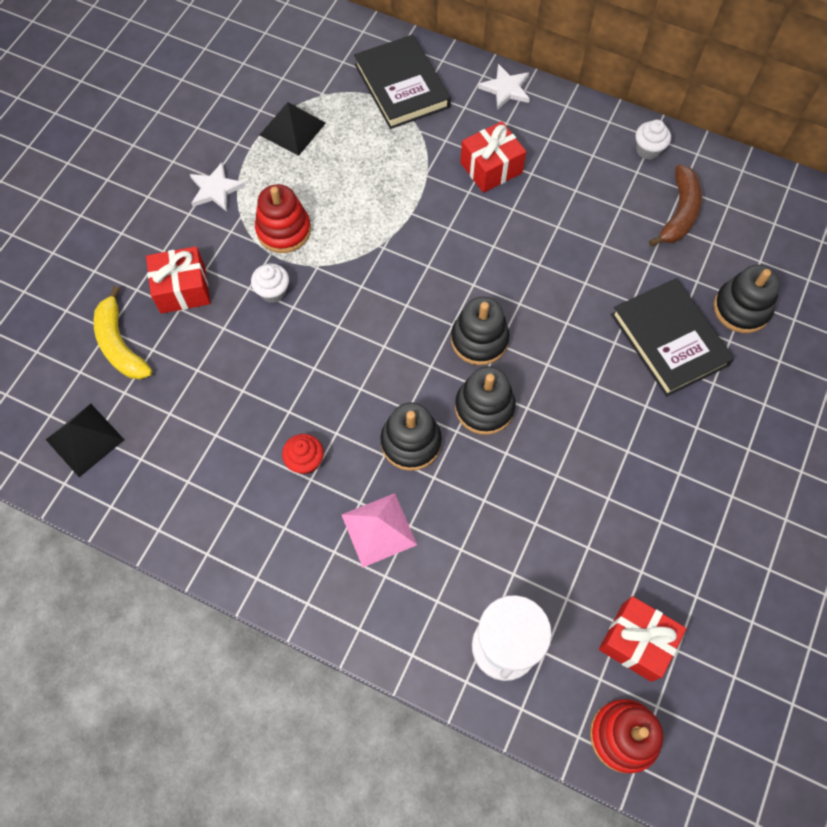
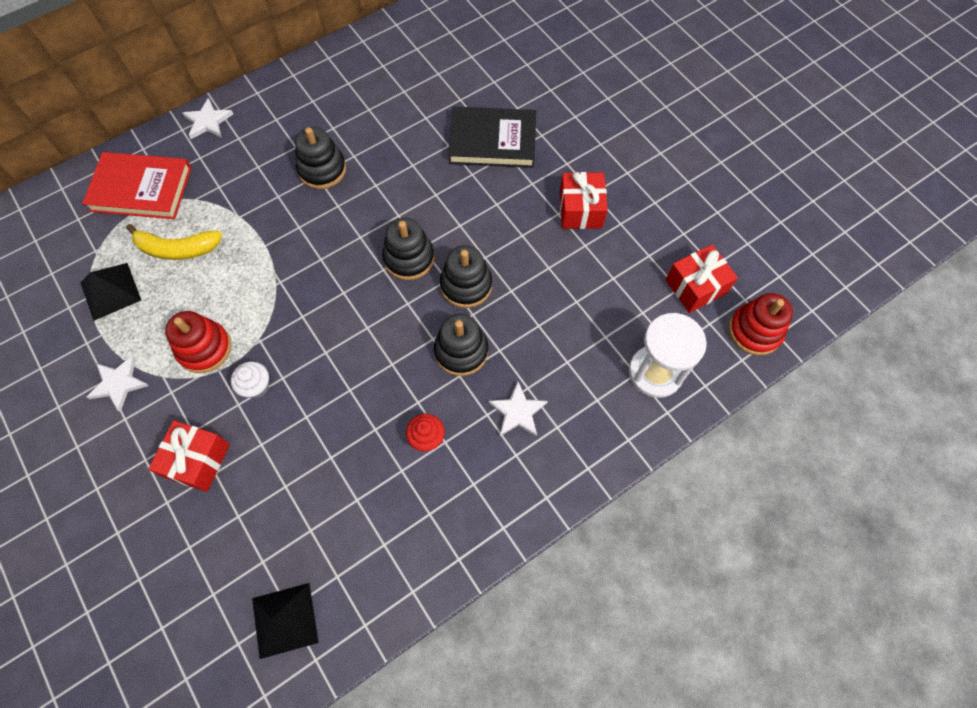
camera: 60 degrees left, 0 degrees up
yellow banana [94,286,152,379] -> yellow banana moved to [126,224,222,260]
pink pyramid [341,493,417,567] -> white star [489,382,548,436]
black book [354,34,451,129] -> red book [82,152,192,219]
red gift [460,121,526,193] -> red gift moved to [560,172,608,229]
white cupcake [636,120,671,160] -> none
brown banana [649,164,702,247] -> none
black stacking toy [714,264,781,333] -> black stacking toy moved to [295,127,346,189]

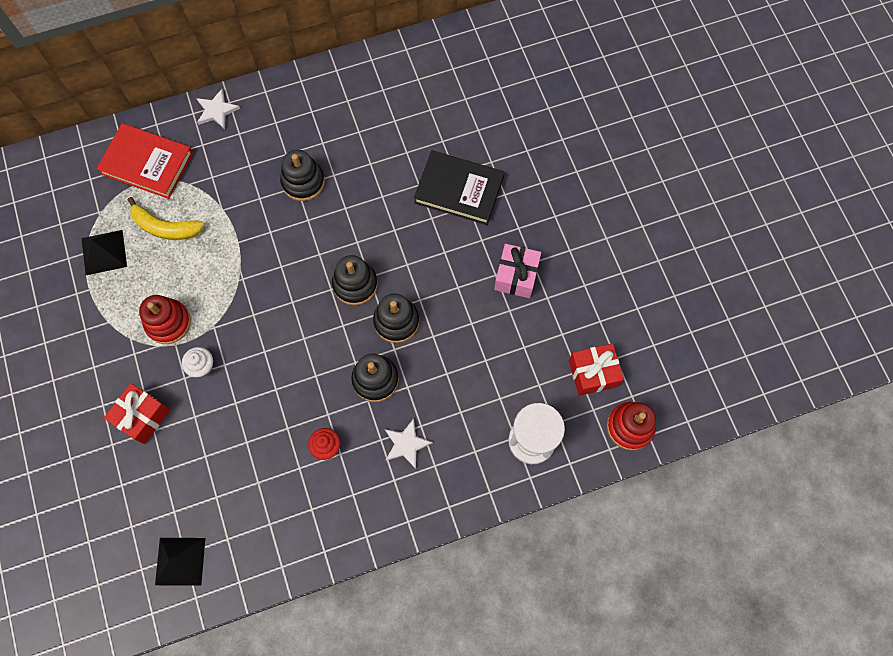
camera: 15 degrees right, 5 degrees up
white star [87,355,149,412] -> none
red gift [560,172,608,229] -> pink gift [494,244,541,298]

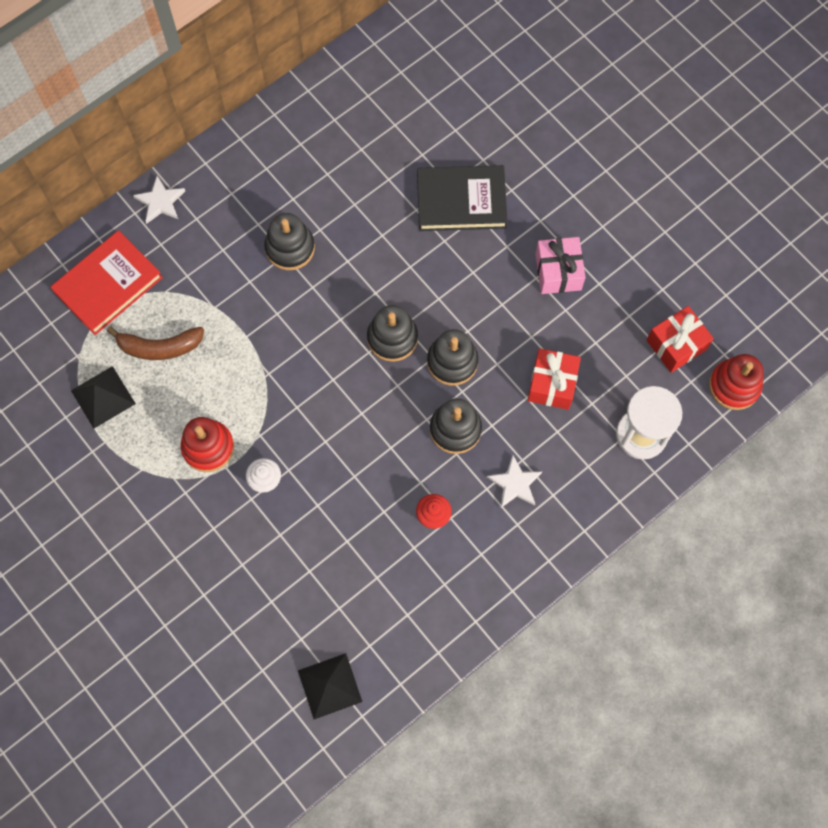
camera: 20 degrees left, 0 degrees up
red book [96,123,193,199] -> red book turned 45 degrees counterclockwise [50,230,163,335]
red gift [104,383,170,444] -> red gift moved to [528,348,581,410]
yellow banana [128,197,204,240] -> brown banana [107,327,204,360]

